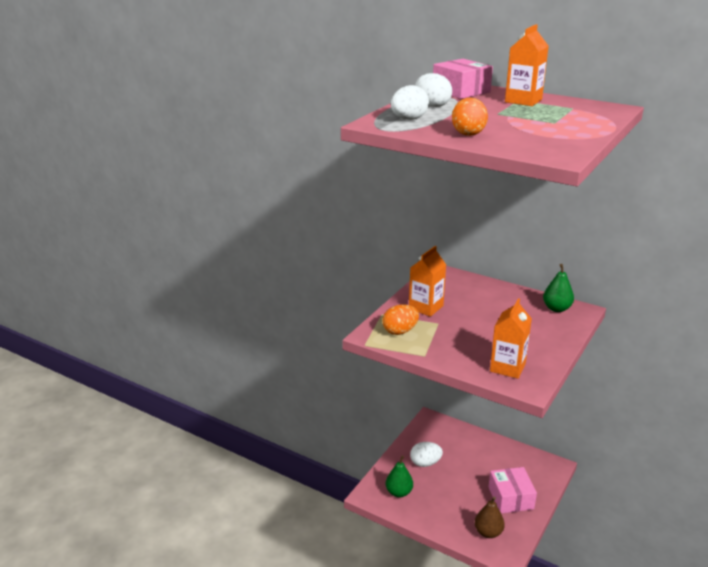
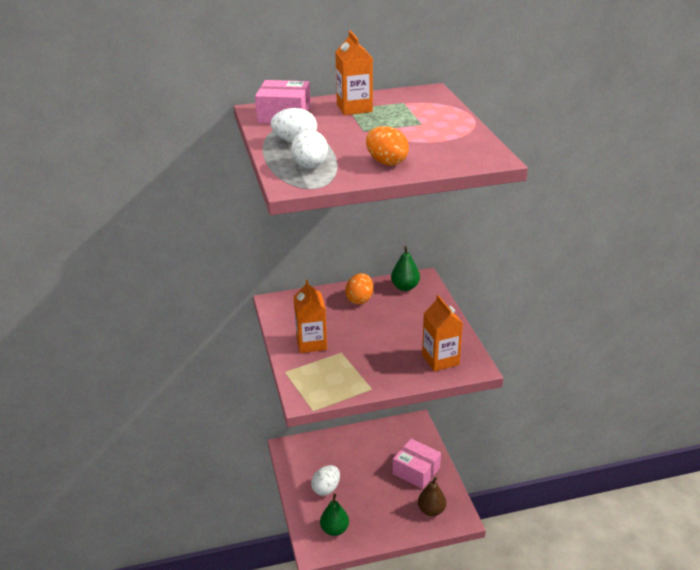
camera: 45 degrees left, 5 degrees up
orange egg [382,304,419,335] -> orange egg moved to [345,273,373,305]

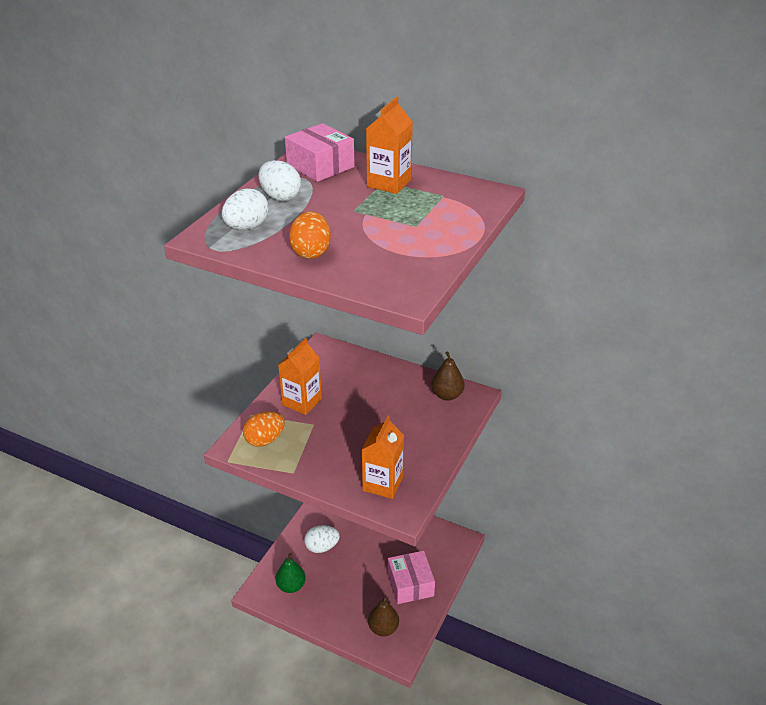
camera: 40 degrees right, 5 degrees up
orange egg [345,273,373,305] -> orange egg moved to [243,411,285,447]
green pear [391,246,420,291] -> brown pear [431,352,465,401]

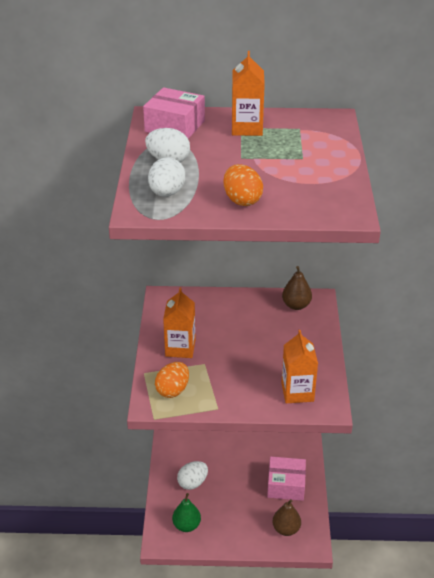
camera: 25 degrees left, 0 degrees up
pink box [388,551,435,604] -> pink box turned 45 degrees counterclockwise [267,457,306,501]

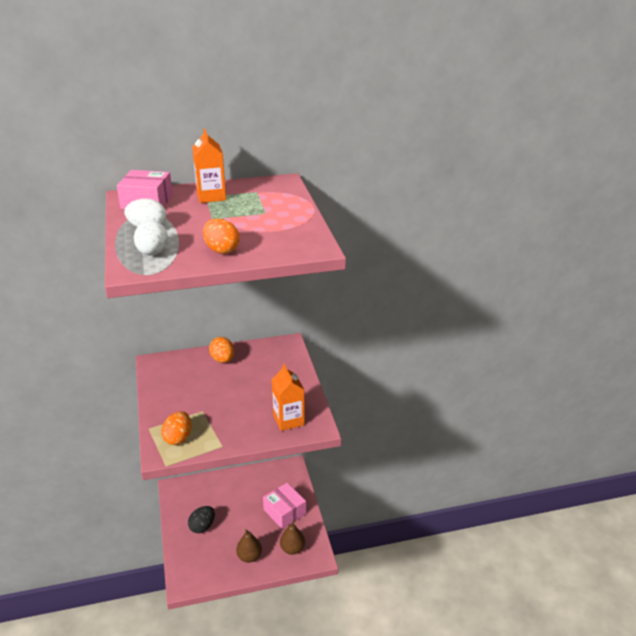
camera: 15 degrees left, 5 degrees down
orange carton [163,288,195,358] -> none
green pear [172,493,201,532] -> none
white egg [177,461,208,490] -> black egg [188,506,215,533]
pink box [267,457,306,501] -> pink box turned 60 degrees clockwise [263,483,306,529]
brown pear [282,266,312,310] -> brown pear moved to [236,529,262,563]
none -> orange egg [209,337,234,363]

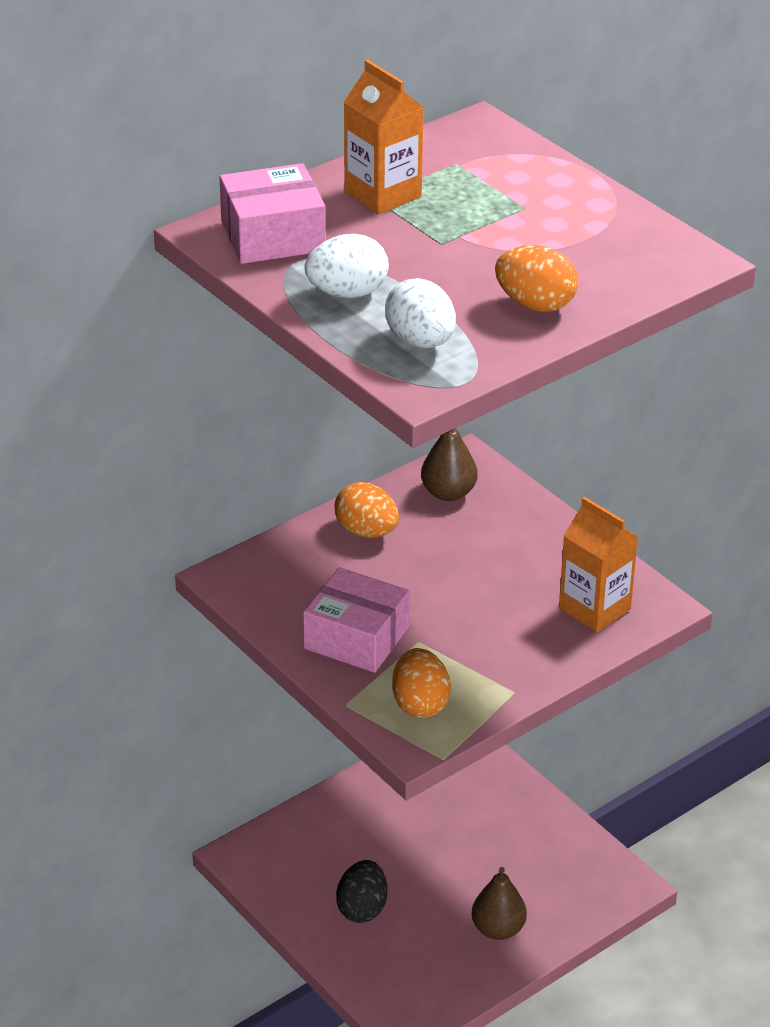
camera: 25 degrees left, 5 degrees up
pink box [263,483,306,529] -> pink box moved to [303,567,410,673]
brown pear [280,520,305,555] -> brown pear moved to [421,428,477,501]

